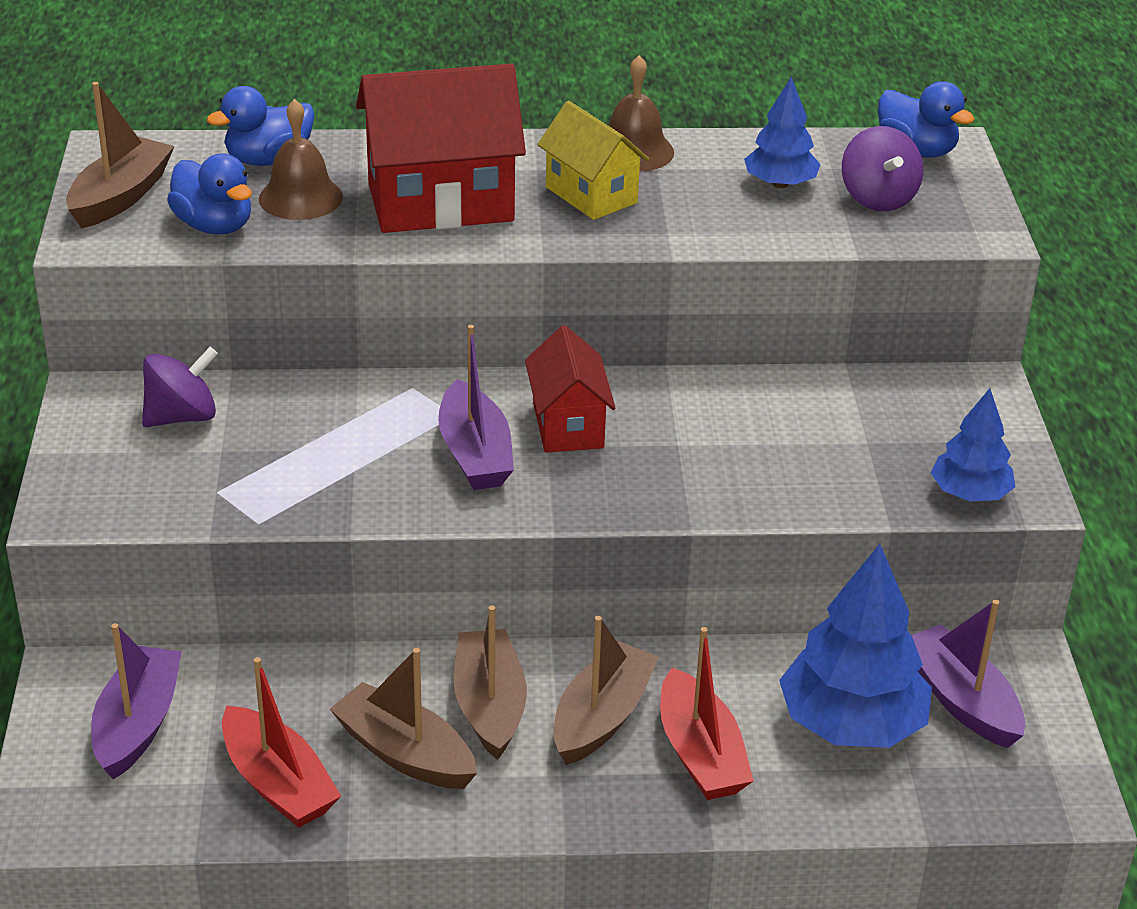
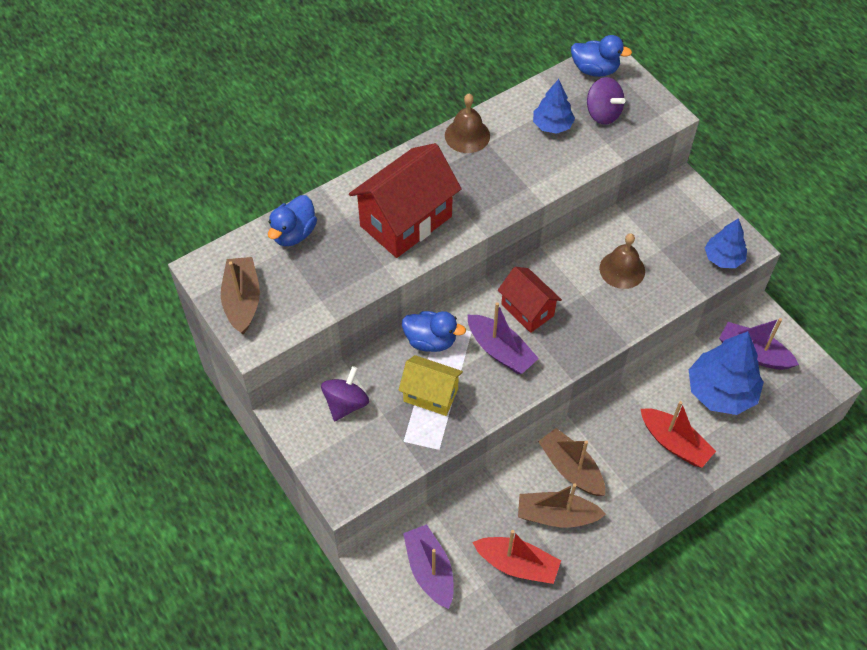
camera: 30 degrees left, 20 degrees up
blue duck [167,153,252,235] -> blue duck moved to [402,311,466,352]
brown bell [259,99,343,220] -> brown bell moved to [599,233,645,289]
yellow house [537,101,649,220] -> yellow house moved to [399,355,463,416]
brown boat [553,616,659,765] -> none

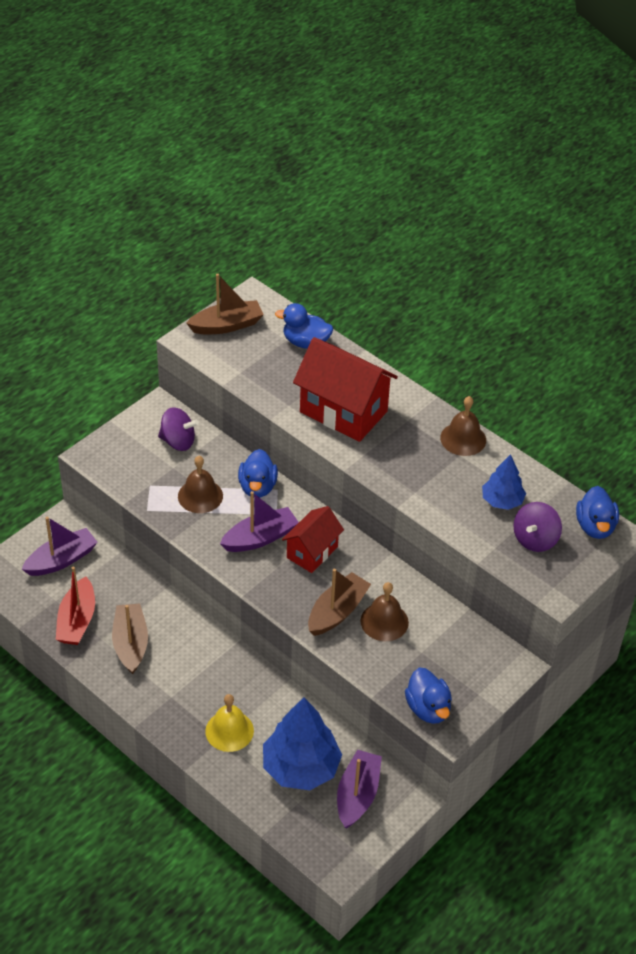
camera: 75 degrees right, 10 degrees down
yellow house [399,355,463,416] -> brown bell [178,456,223,513]
purple boat [468,302,539,374] -> purple boat turned 150 degrees counterclockwise [220,491,299,552]
brown boat [538,428,605,496] -> brown boat moved to [308,569,371,636]
red boat [641,401,716,468] -> yellow bell [205,694,254,752]
blue tree [705,218,747,268] -> blue duck [405,667,452,724]

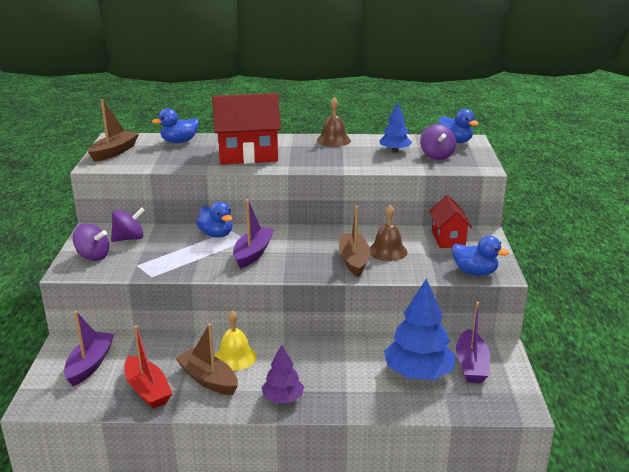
camera: 40 degrees left, 20 degrees down
brown bell [178,456,223,513] -> none
yellow bell [205,694,254,752] -> yellow bell moved to [214,310,257,371]
red house [282,506,344,573] -> red house moved to [429,195,472,248]
purple boat [337,750,382,829] -> purple boat turned 150 degrees counterclockwise [456,302,490,383]
none -> purple spinning top [73,223,109,261]
none -> purple tree [261,344,304,403]

